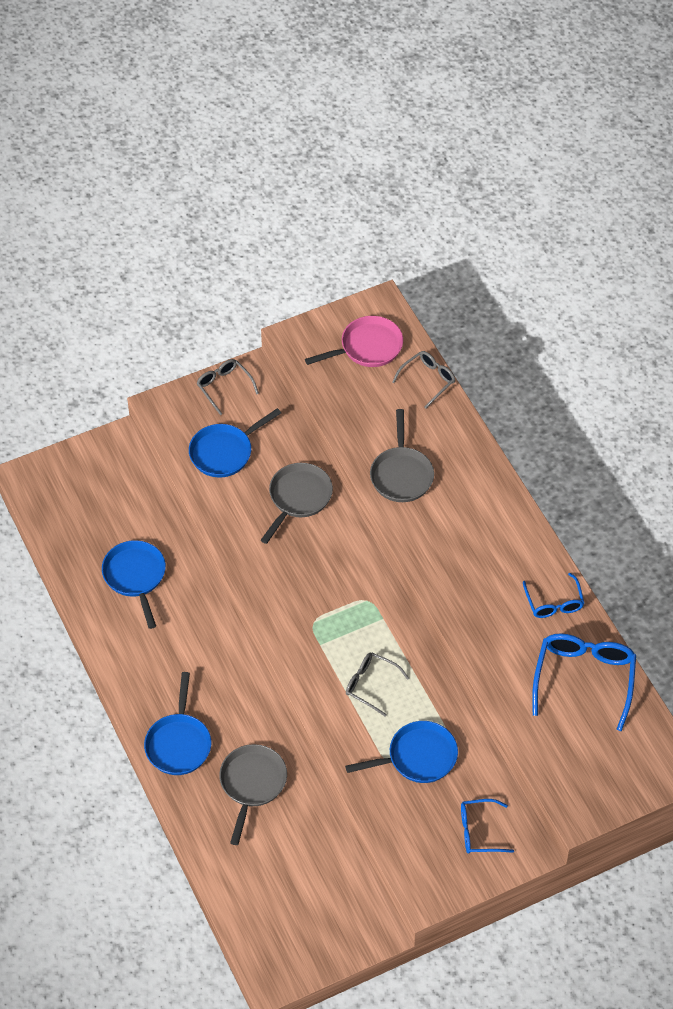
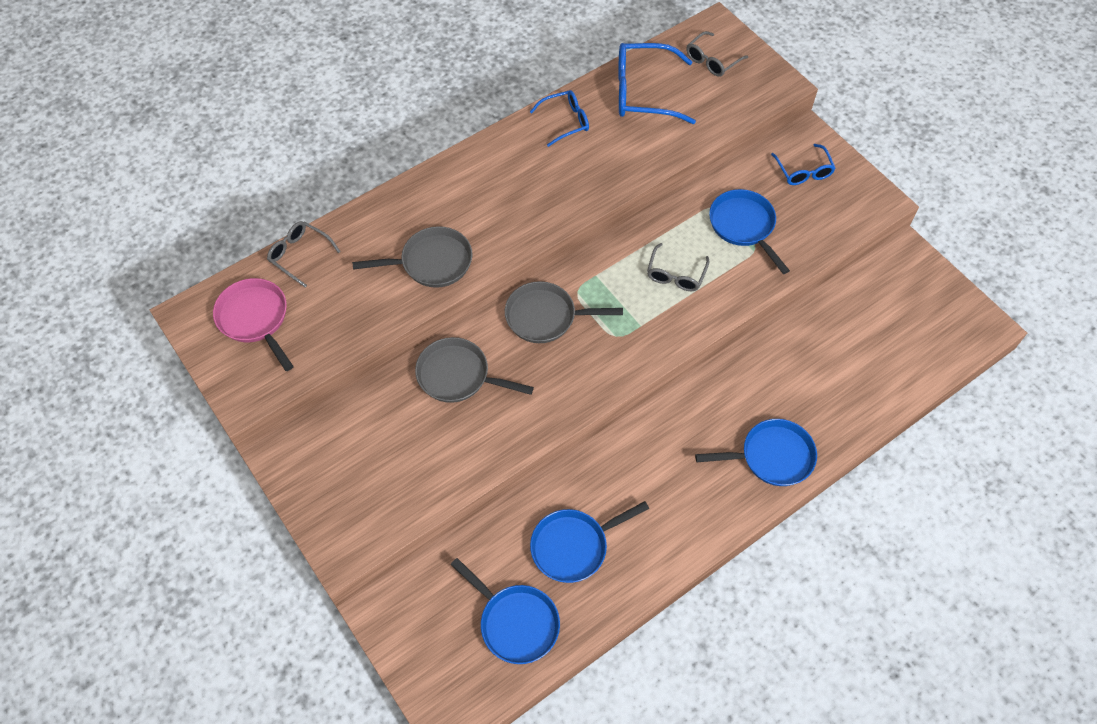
camera: 100 degrees left, 5 degrees up
blue pan [189,408,281,477] -> blue pan moved to [450,558,560,664]
grey glasses [197,359,259,415] -> grey glasses moved to [686,31,748,77]
grey pan [219,744,287,845] -> grey pan moved to [505,281,623,343]

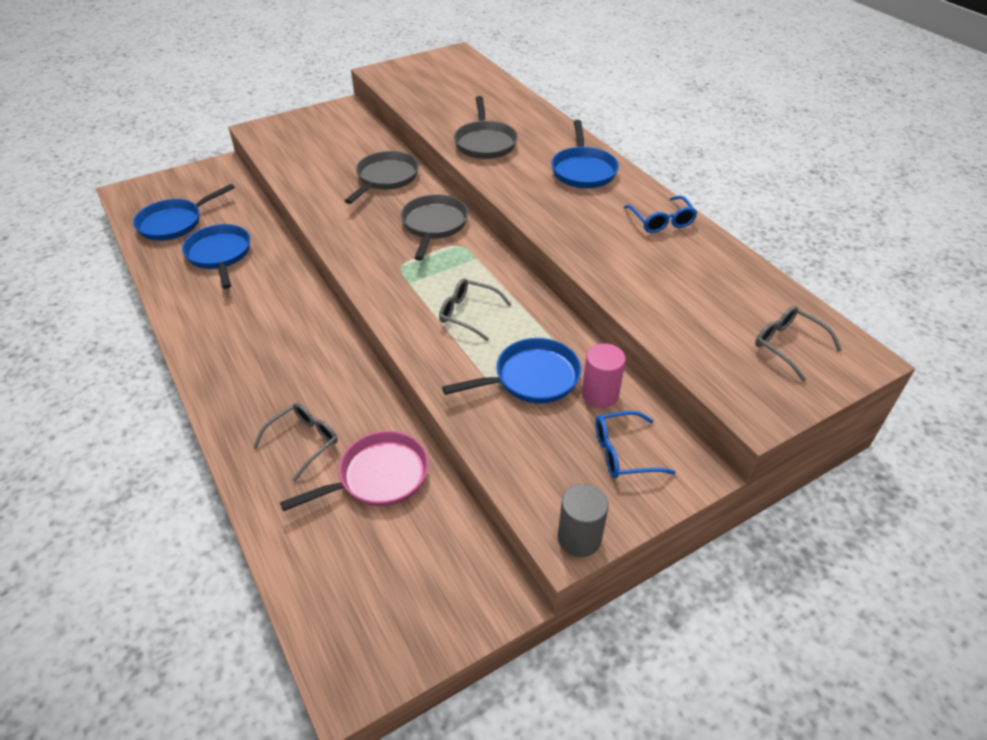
camera: 95 degrees right, 15 degrees down
pink pan [213,278,294,371] -> pink pan moved to [280,431,428,511]
grey glasses [267,221,341,288] -> grey glasses moved to [253,403,338,482]
blue glasses [618,43,696,124] -> none
blue pan [695,419,817,486] -> blue pan moved to [551,120,619,188]
none -> grey cylinder [558,484,609,557]
none -> pink cylinder [582,343,626,408]

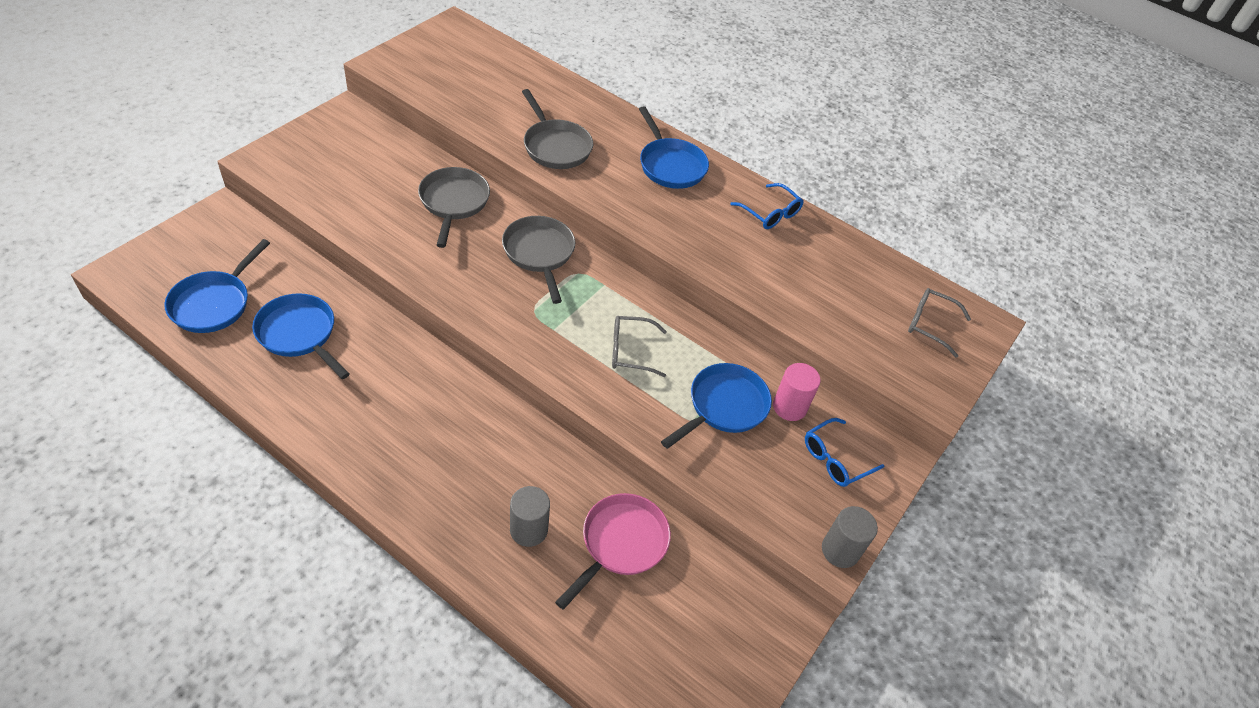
camera: 30 degrees left, 5 degrees up
grey glasses [253,403,338,482] -> grey cylinder [510,486,550,547]

